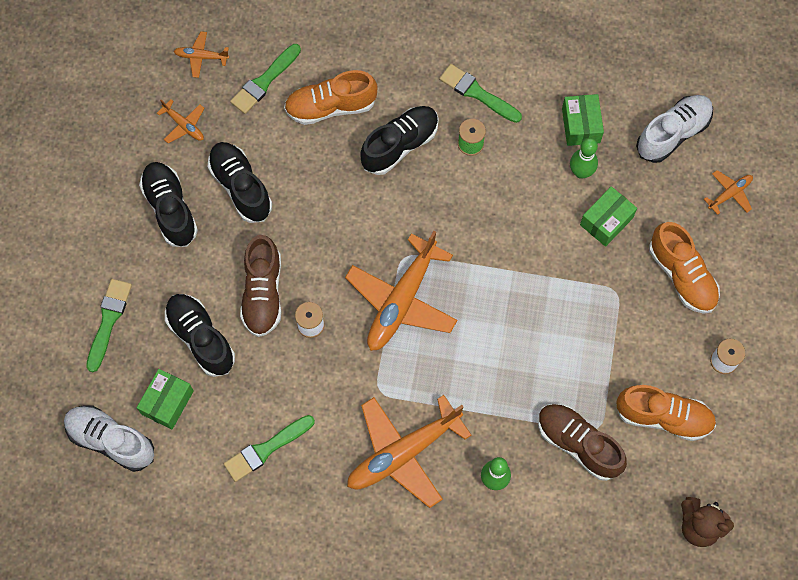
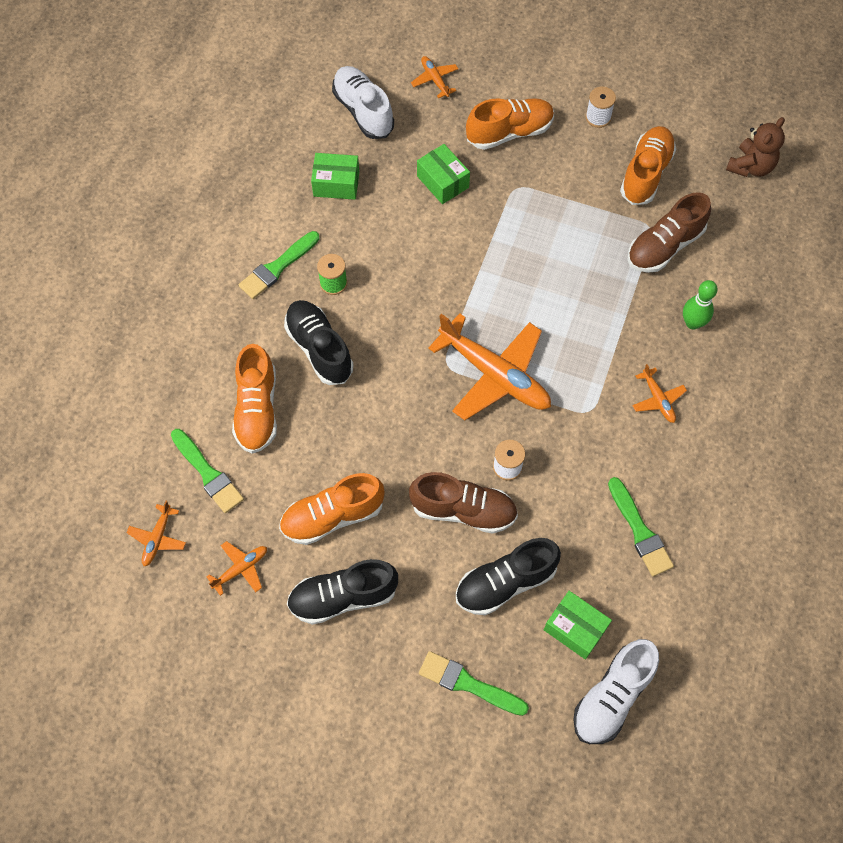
camera: 80 degrees left, 5 degrees down
black shoe [208,142,272,223] -> orange shoe [279,473,385,545]
orange plane [347,395,471,508] -> orange plane [632,364,687,423], size x0.45
green bowling pin [570,138,598,179] -> none

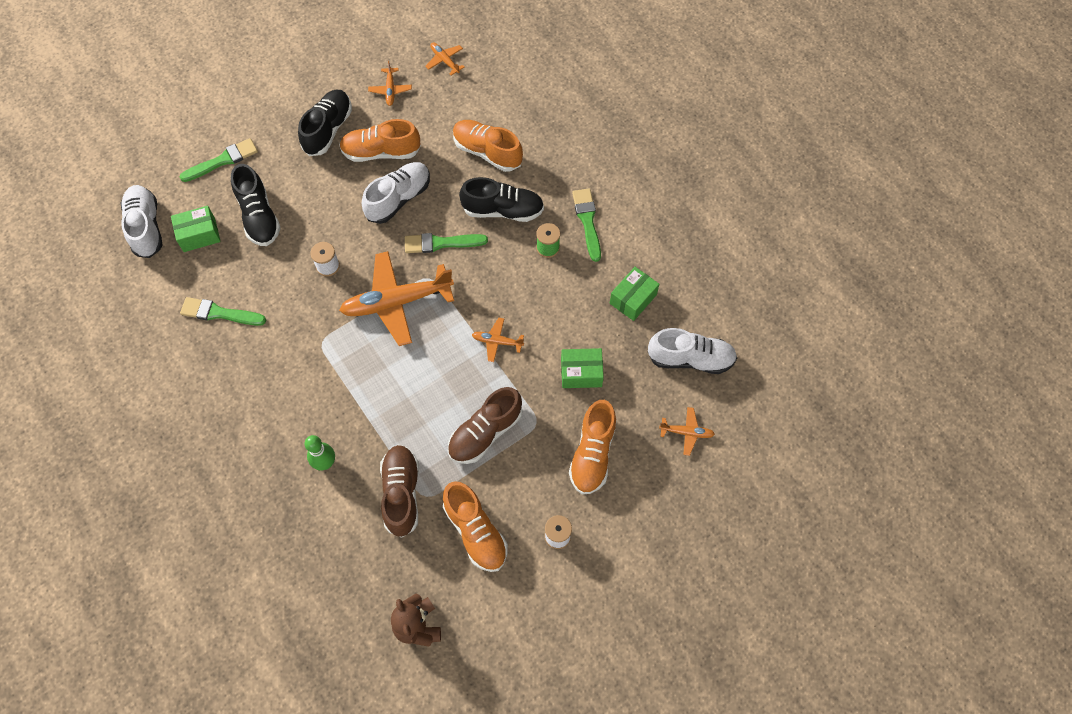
camera: 125 degrees right, 0 degrees up
green brush [171,429,244,513] -> green brush moved to [405,233,488,253]
orange shoe [279,473,385,545] -> orange shoe turned 105 degrees counterclockwise [339,119,421,162]
brown shoe [409,472,518,534] -> brown shoe moved to [448,387,522,464]
black shoe [456,538,561,615] -> black shoe turned 150 degrees clockwise [231,164,281,246]
orange plane [632,364,687,423] -> orange plane moved to [472,318,524,362]
none -> white shoe [362,162,430,224]

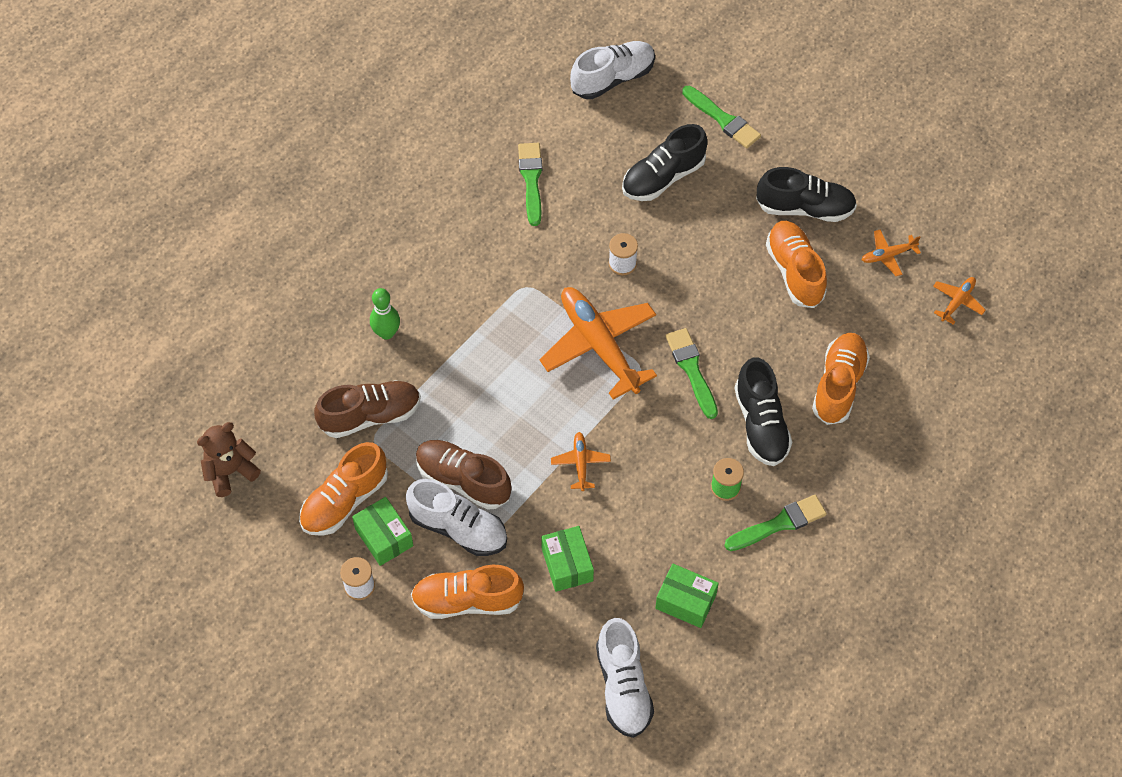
camera: 75 degrees right, 5 degrees down
green box [171,206,221,252] -> green box moved to [352,497,413,566]
white shoe [362,162,430,224] -> white shoe moved to [406,479,507,556]
orange plane [659,407,715,456] -> none

